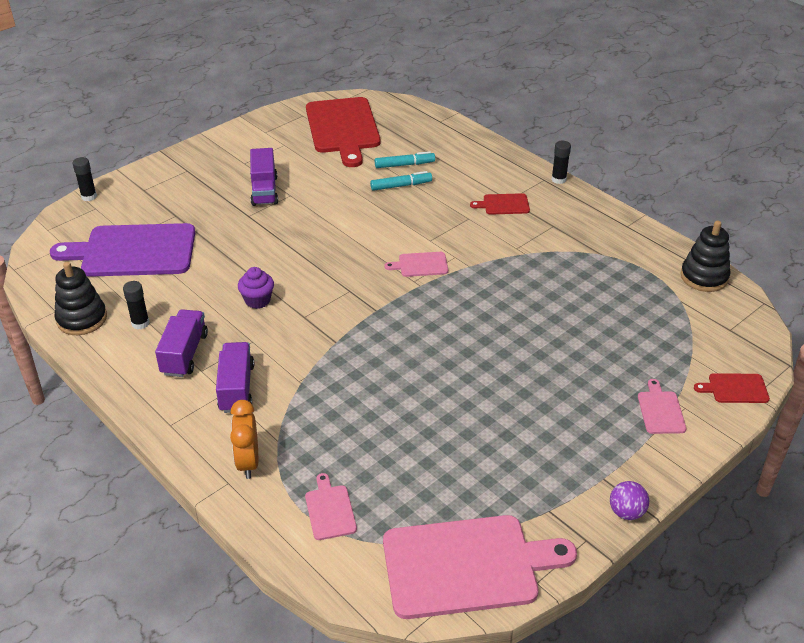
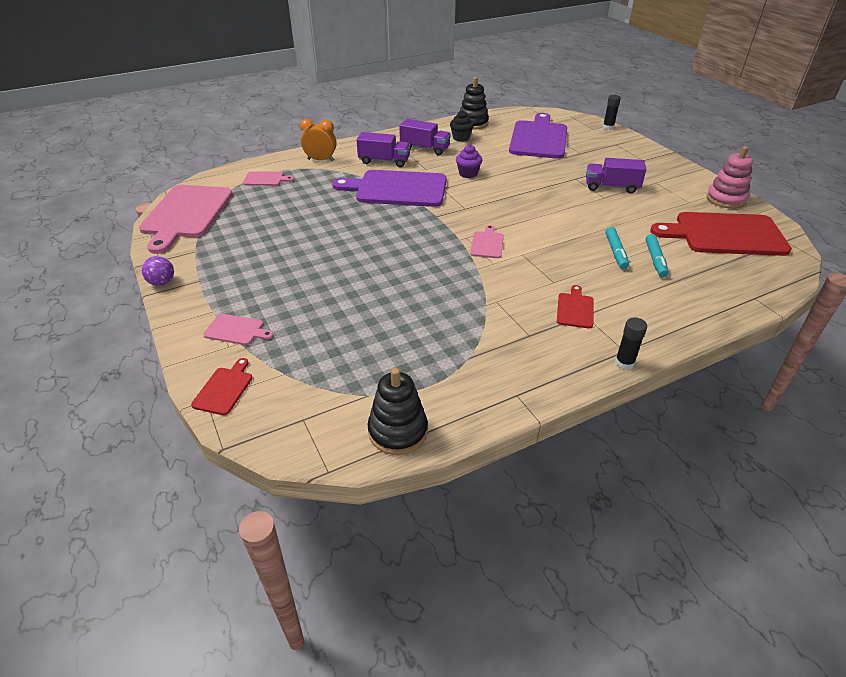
camera: 105 degrees right, 0 degrees up
black glue stick [123,281,150,329] -> black cupcake [450,110,474,142]
none -> purple cutting board [332,170,447,207]
none -> pink stacking toy [706,146,753,209]

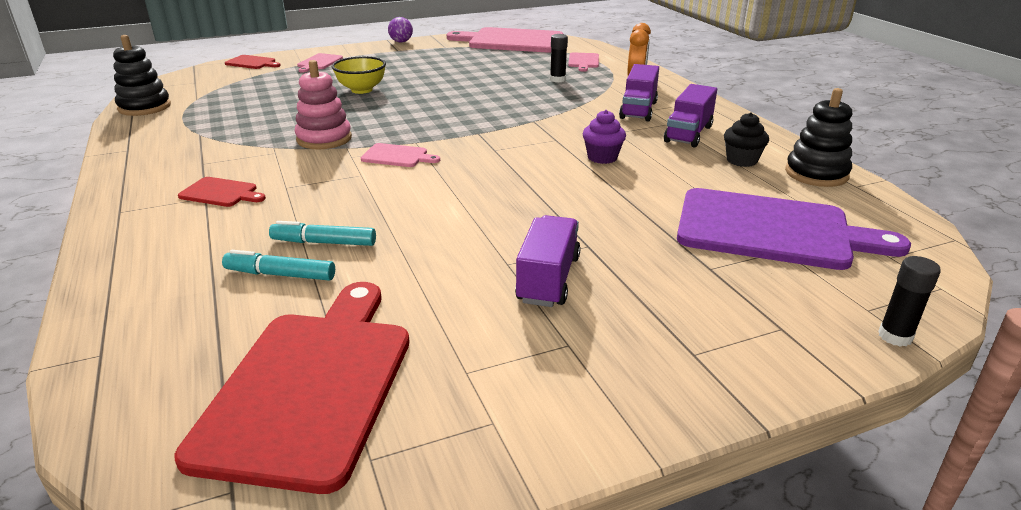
camera: 95 degrees right, 10 degrees down
purple cutting board [332,170,447,207] -> none
black glue stick [615,317,647,370] -> black glue stick moved to [550,34,568,82]
pink stacking toy [706,146,753,209] -> pink stacking toy moved to [295,60,352,149]
none -> yellow bowl [332,56,386,94]

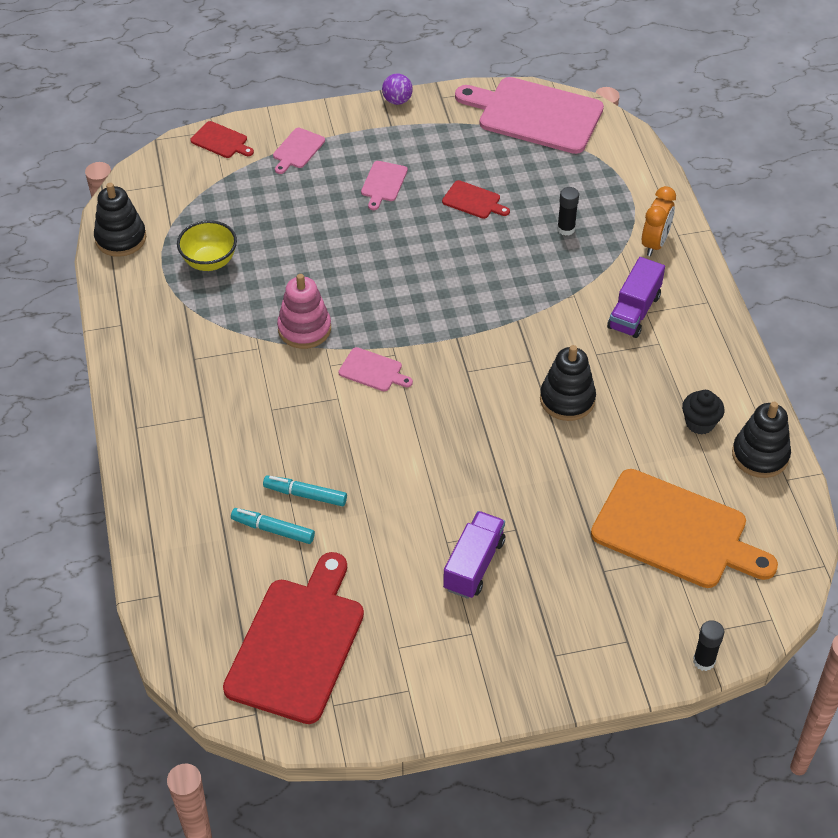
camera: 10 degrees right, 20 degrees up
red cutting board [178,177,266,207] -> red cutting board moved to [442,180,510,219]
yellow bowl [332,56,386,94] -> yellow bowl moved to [177,220,237,271]
pink cutting board [568,53,599,72] -> pink cutting board moved to [361,161,408,210]
purple cupcake [583,110,626,164] -> black stacking toy [540,345,596,421]
purple truck [664,84,717,147] -> none
purple cutting board [677,188,911,270] -> orange cutting board [591,469,778,588]

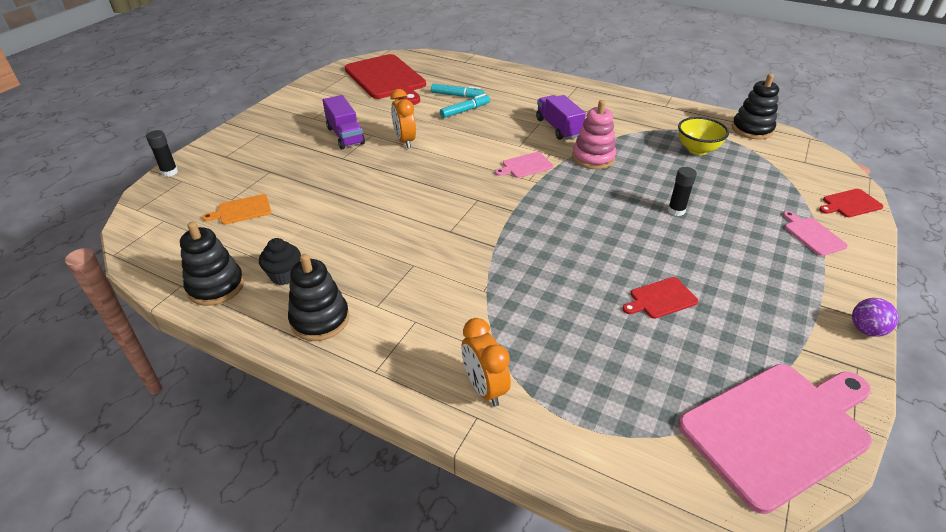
camera: 130 degrees right, 10 degrees down
turquoise marker [231,508,315,544] -> turquoise marker turned 45 degrees clockwise [431,83,484,98]
pink cutting board [361,161,408,210] -> none
black stacking toy [540,345,596,421] -> black stacking toy moved to [288,254,349,341]
black glue stick [557,187,579,236] -> black glue stick moved to [668,167,697,216]
orange cutting board [591,469,778,588] -> orange cutting board [202,194,271,225], size x0.44
purple truck [607,257,665,338] -> purple truck moved to [536,95,586,140]
none -> orange clock [390,89,416,148]

